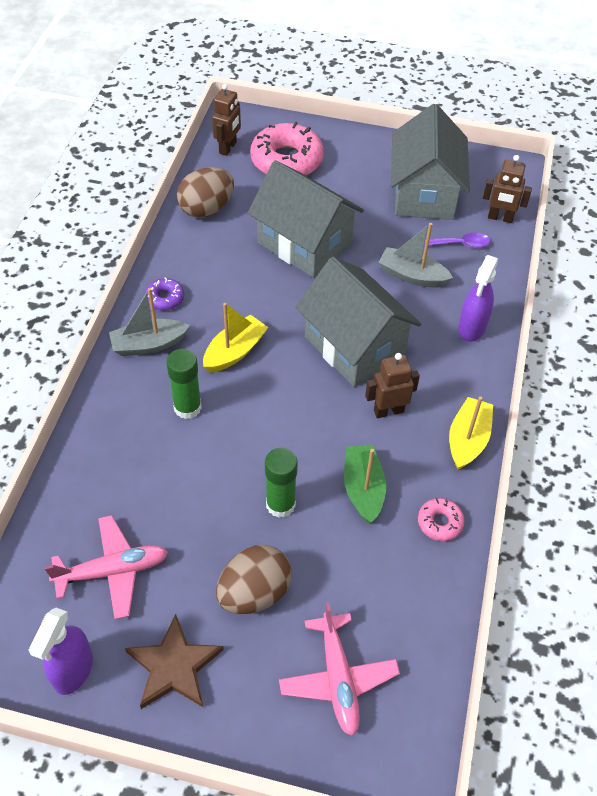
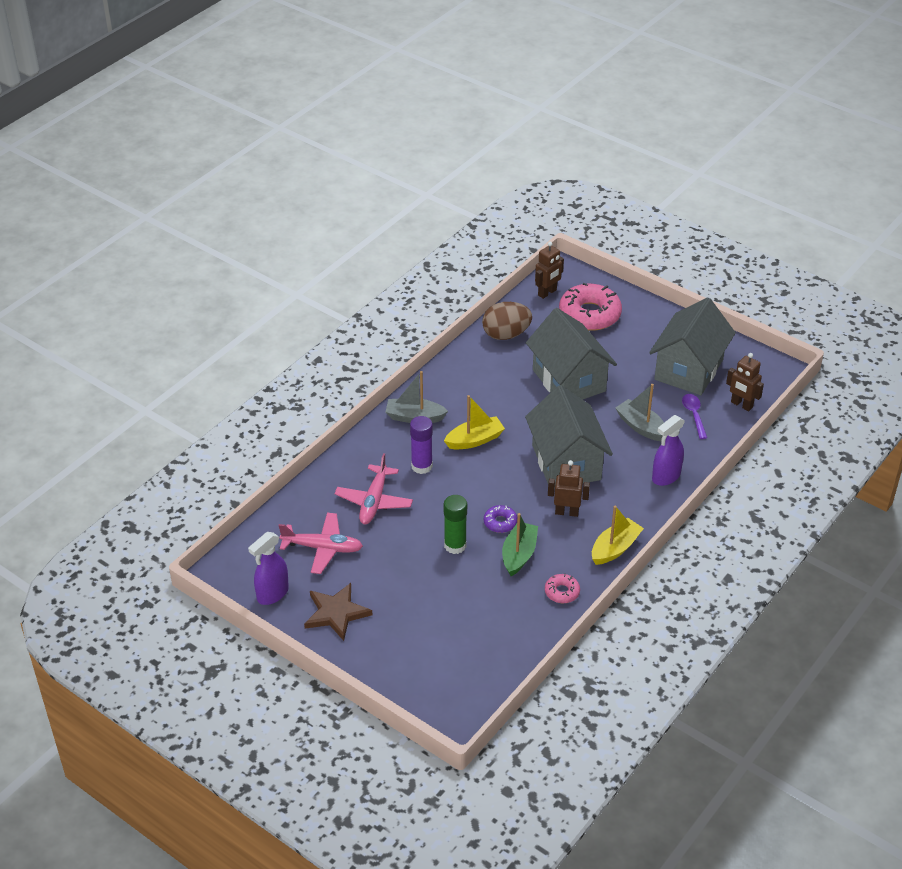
camera: 25 degrees right, 10 degrees down
purple donut [145,278,184,310] -> purple donut moved to [484,505,517,533]
green glue stick [166,349,202,419] -> purple glue stick [410,416,433,474]
brown egg [216,545,292,614] -> none
pink plane [279,603,400,736] -> pink plane moved to [335,453,413,524]
purple spoon [424,233,490,248] -> purple spoon turned 120 degrees counterclockwise [682,394,707,439]

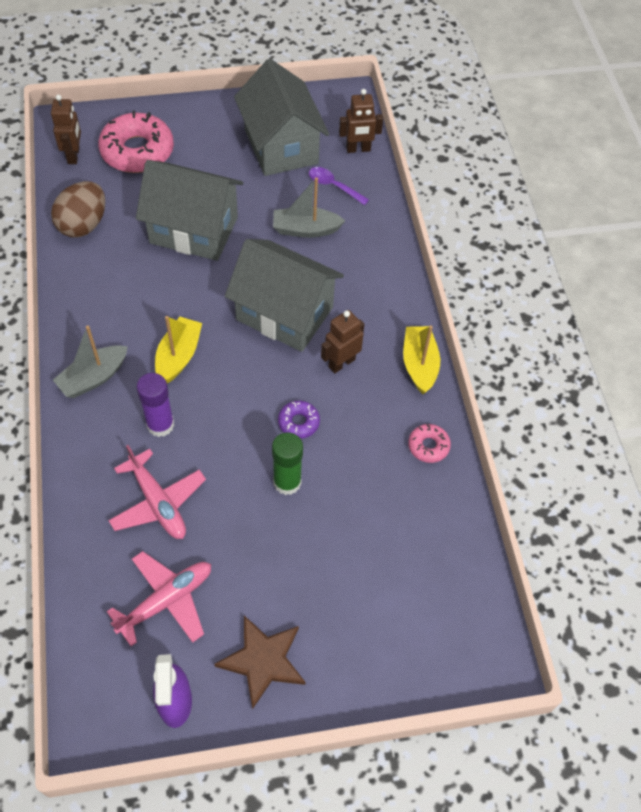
camera: 50 degrees left, 15 degrees up
green boat [502,513,538,576] -> none
purple spray bottle [652,415,685,486] -> none

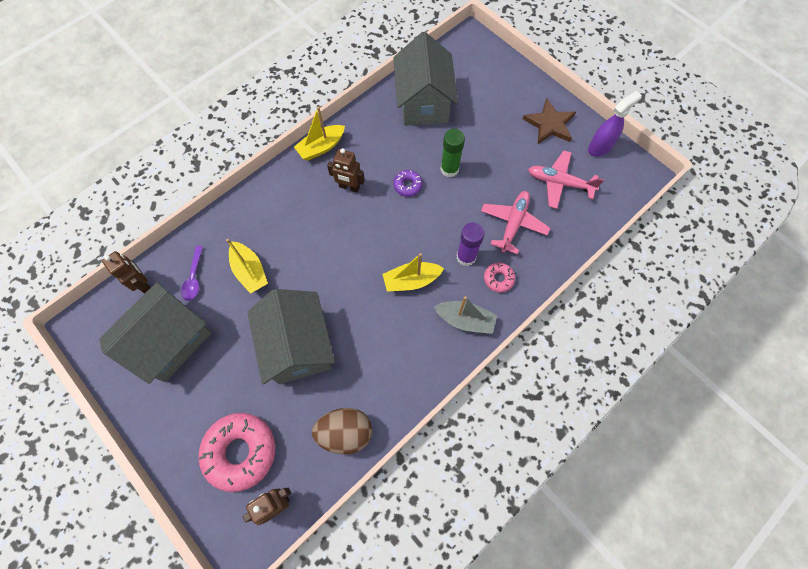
camera: 120 degrees left, 10 degrees up
grey house [225,239,344,352] -> grey house moved to [393,32,458,126]
grey boat [273,177,345,238] -> yellow boat [226,239,268,294]
pink donut [408,424,451,463] -> pink donut moved to [484,263,515,292]

